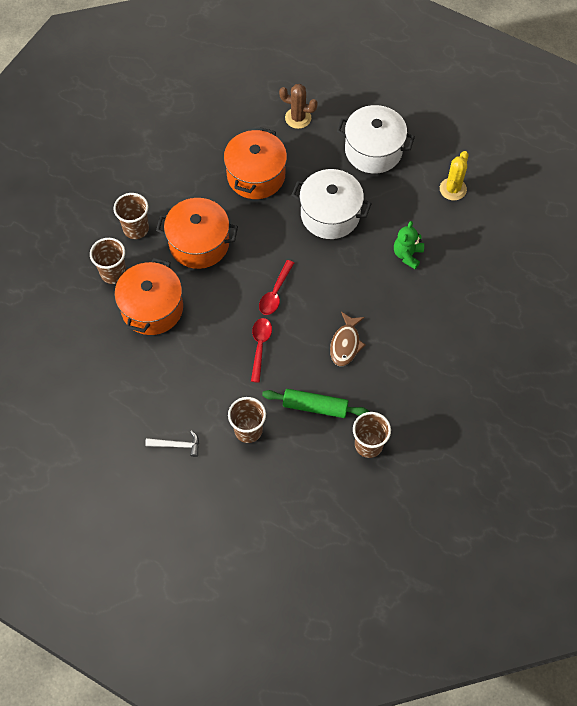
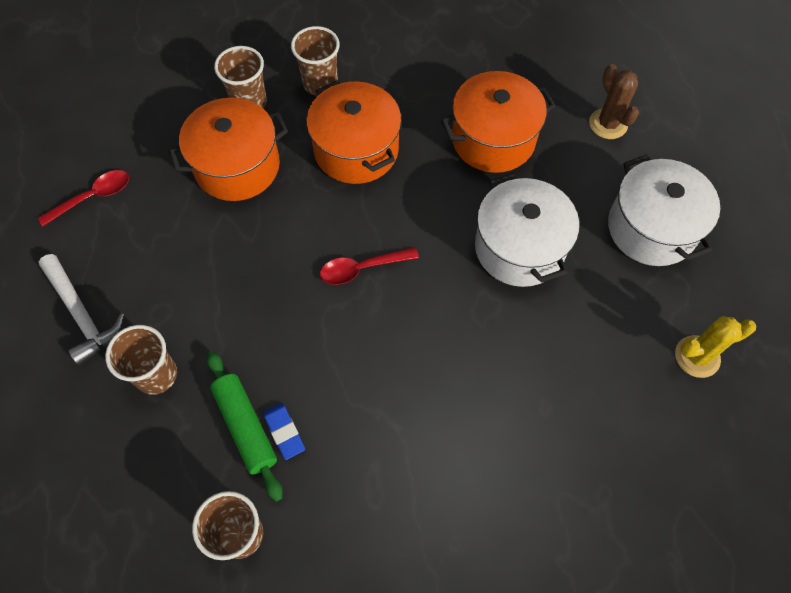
camera: 50 degrees right, 0 degrees up
white hammer [145,430,199,457] -> white hammer [39,254,125,365], size x1.59
red spoon [251,318,272,383] -> red spoon moved to [38,170,129,227]
brown fish [330,312,366,366] -> none
green teddy bear [394,221,424,269] -> none
none -> blue eraser [263,403,305,460]

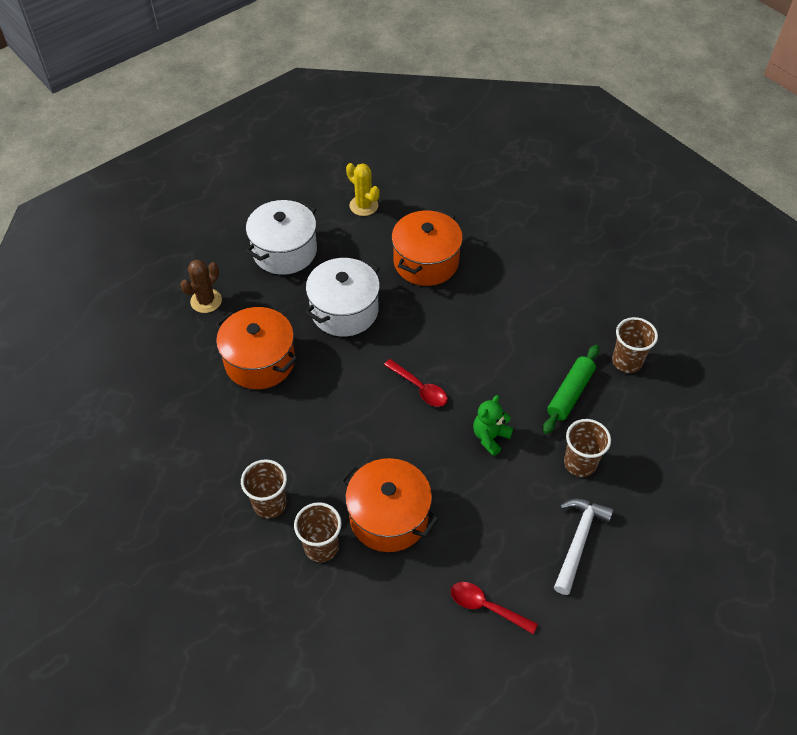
camera: 120 degrees left, 10 degrees down
blue eraser [263,403,305,460] -> none
orange pot [307,81,402,184] -> orange pot moved to [392,210,463,286]
none -> green teddy bear [473,395,513,456]

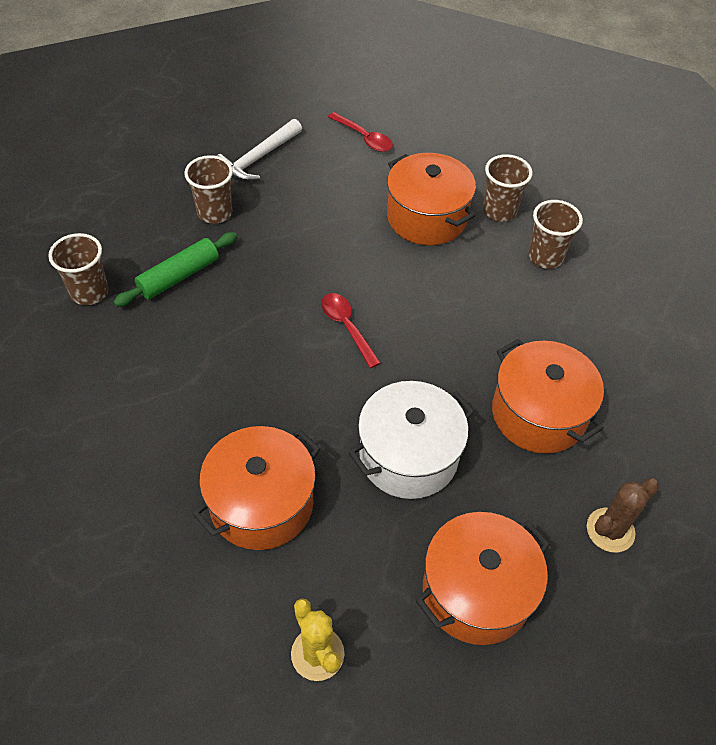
camera: 165 degrees left, 0 degrees up
white pot [246,200,317,275] -> orange pot [416,512,550,645]
green teddy bear [473,395,513,456] -> none

